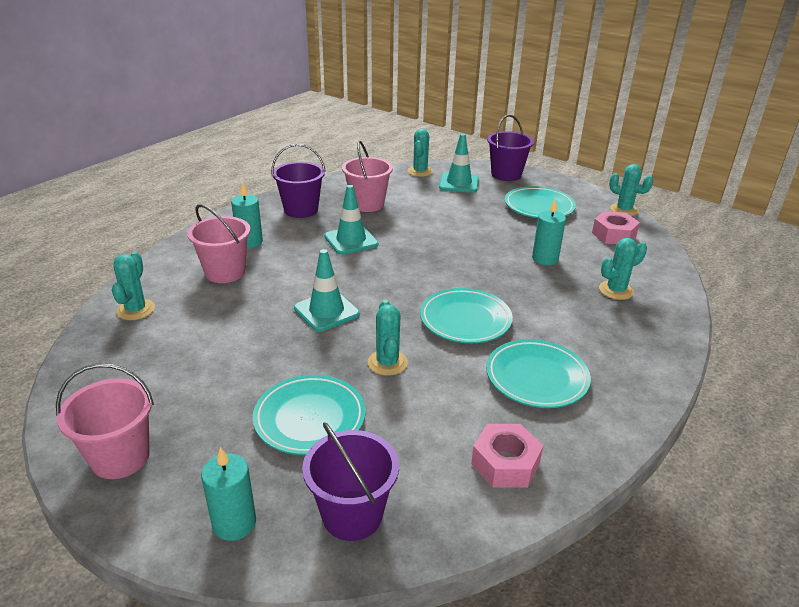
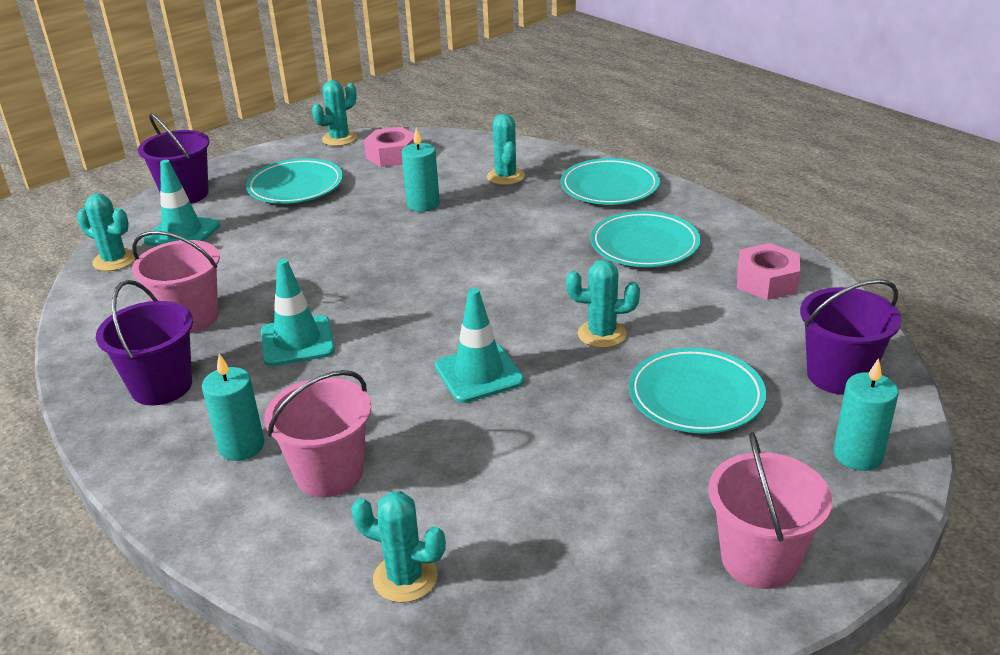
camera: 75 degrees left, 0 degrees up
turquoise plate [420,288,513,343] -> turquoise plate moved to [560,158,660,205]

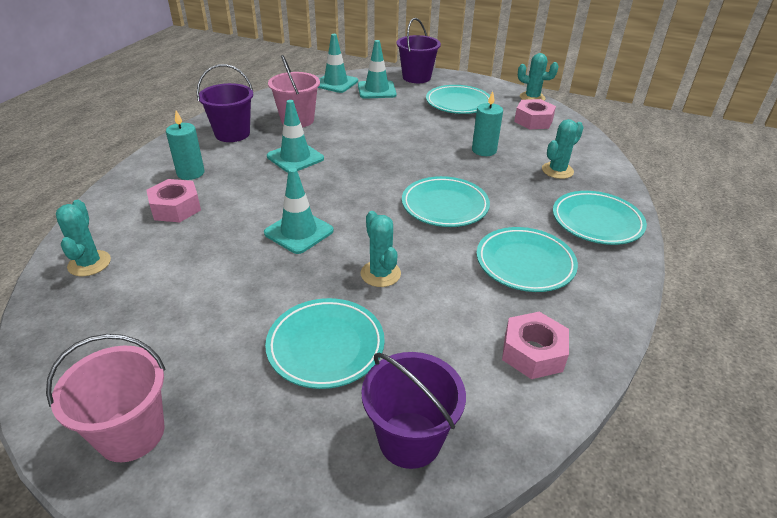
camera: 60 degrees right, 5 degrees up
turquoise cactus [77,194,135,271] -> turquoise traffic cone [318,34,358,93]
pink bucket [264,370,371,497] -> pink nut [146,179,201,222]
turquoise candle [834,358,899,471] -> none
none -> turquoise plate [402,176,490,227]

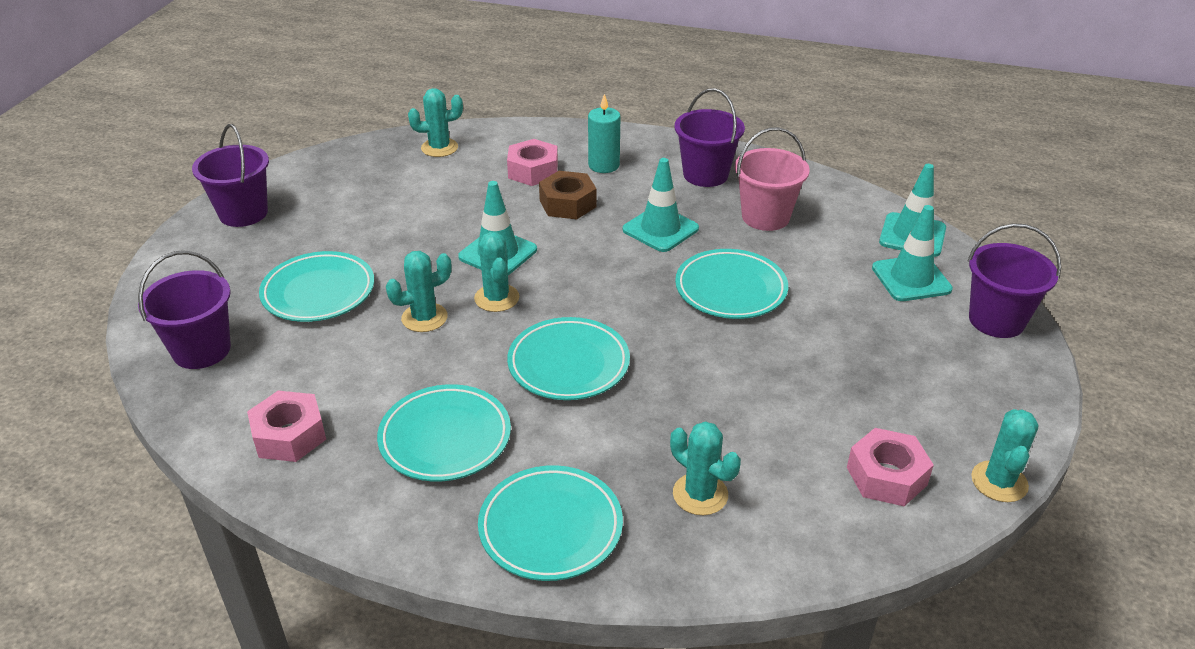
camera: 85 degrees right, 0 degrees up
pink bucket [46,334,166,462] -> purple bucket [192,124,269,227]
turquoise plate [426,85,490,114] -> turquoise plate moved to [675,249,788,319]
turquoise candle [472,91,503,156] -> none
none -> turquoise cactus [474,232,519,312]
none -> brown nut [539,171,597,219]

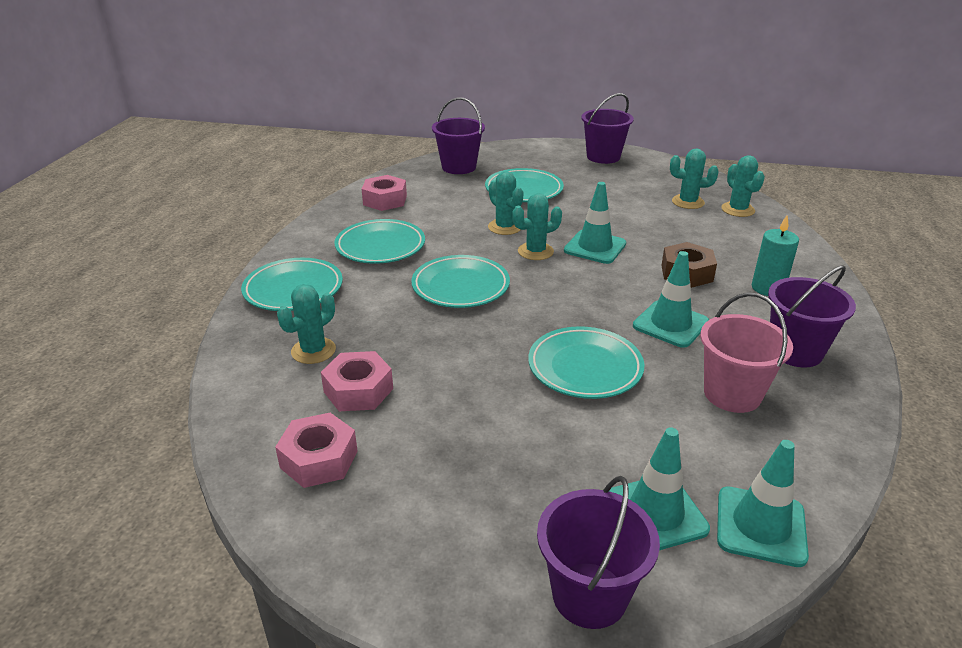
camera: 85 degrees right, 5 degrees down
pink nut [507,139,558,186] -> pink nut moved to [321,351,393,411]
turquoise cactus [971,409,1038,502] -> turquoise cactus moved to [670,149,719,209]

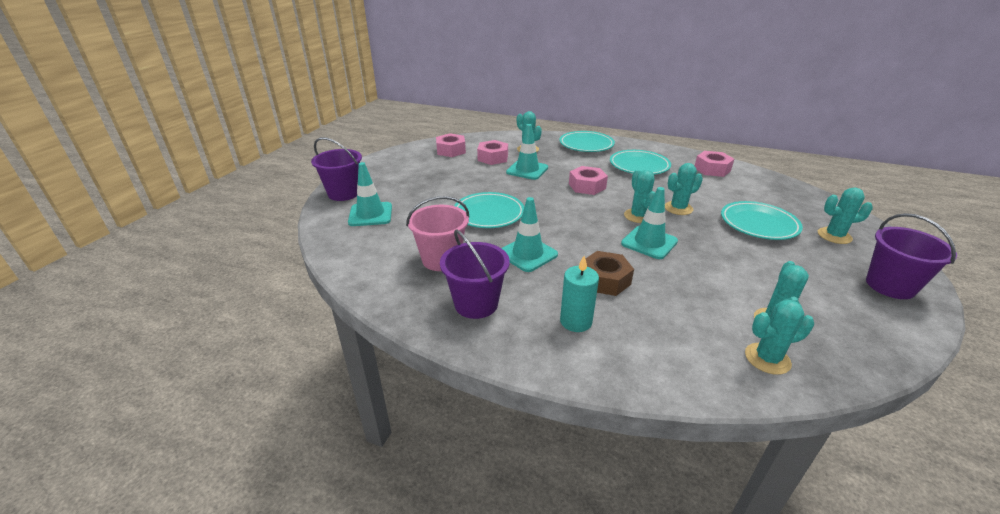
camera: 100 degrees right, 0 degrees up
turquoise plate [411,255,510,308] -> pink nut [569,166,608,195]
purple bucket [432,97,485,174] -> none
turquoise traffic cone [717,440,809,567] -> turquoise traffic cone moved to [506,124,548,180]
none -> turquoise cactus [818,187,873,244]

